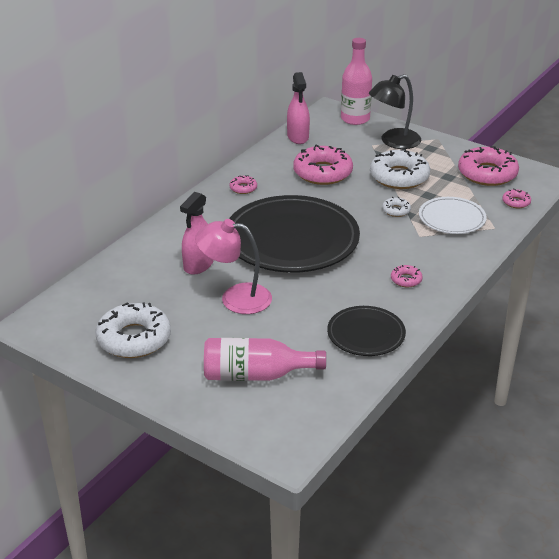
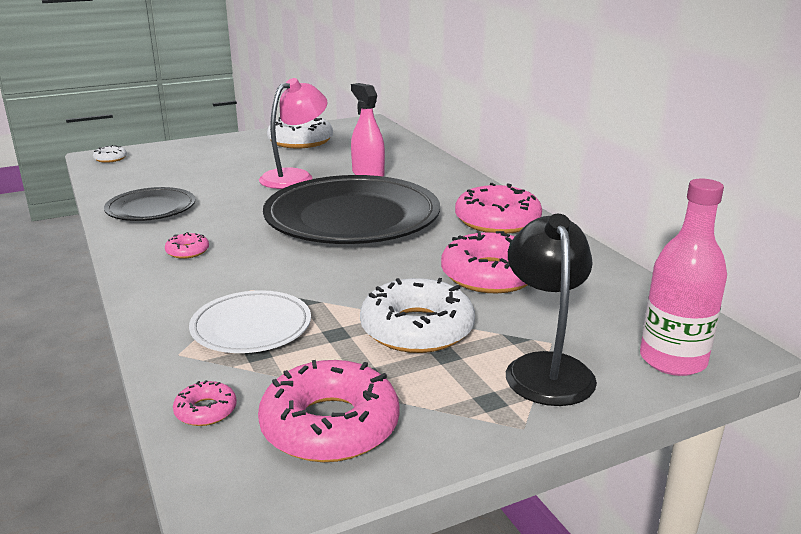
camera: 120 degrees right, 10 degrees down
pink bottle [204,338,326,381] -> none
pink donut [230,175,257,194] -> pink donut [455,183,542,234], size x2.19
pink spray bottle [287,72,310,144] -> none
white donut [382,197,411,217] -> white donut moved to [93,145,127,163]

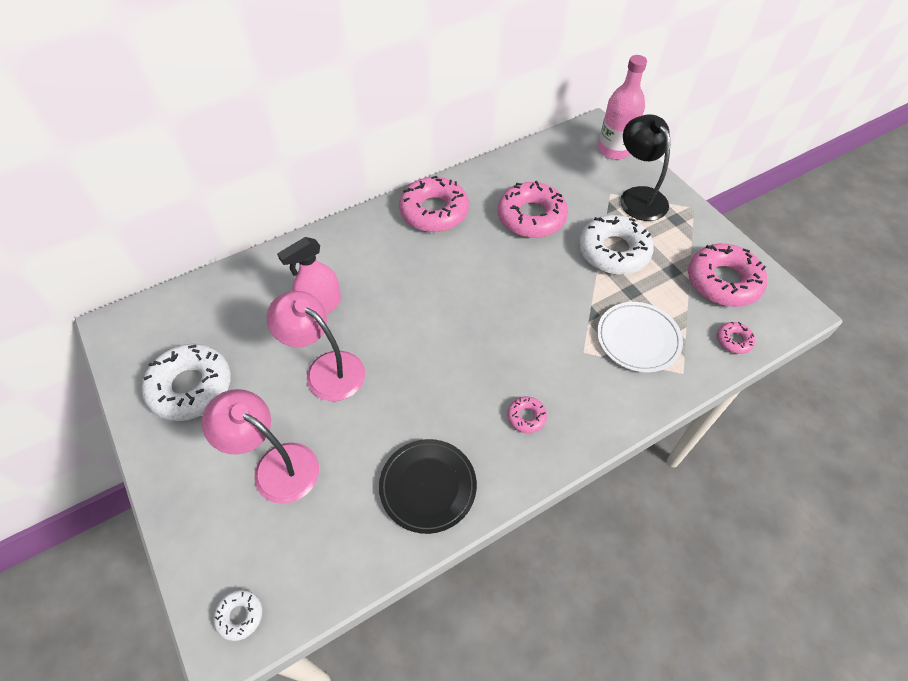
camera: 95 degrees left, 30 degrees up
black plate [263,175,440,244] -> none
black lamp [506,214,597,406] -> black lamp turned 75 degrees clockwise [620,114,670,221]
none -> pink lamp [202,389,319,504]

